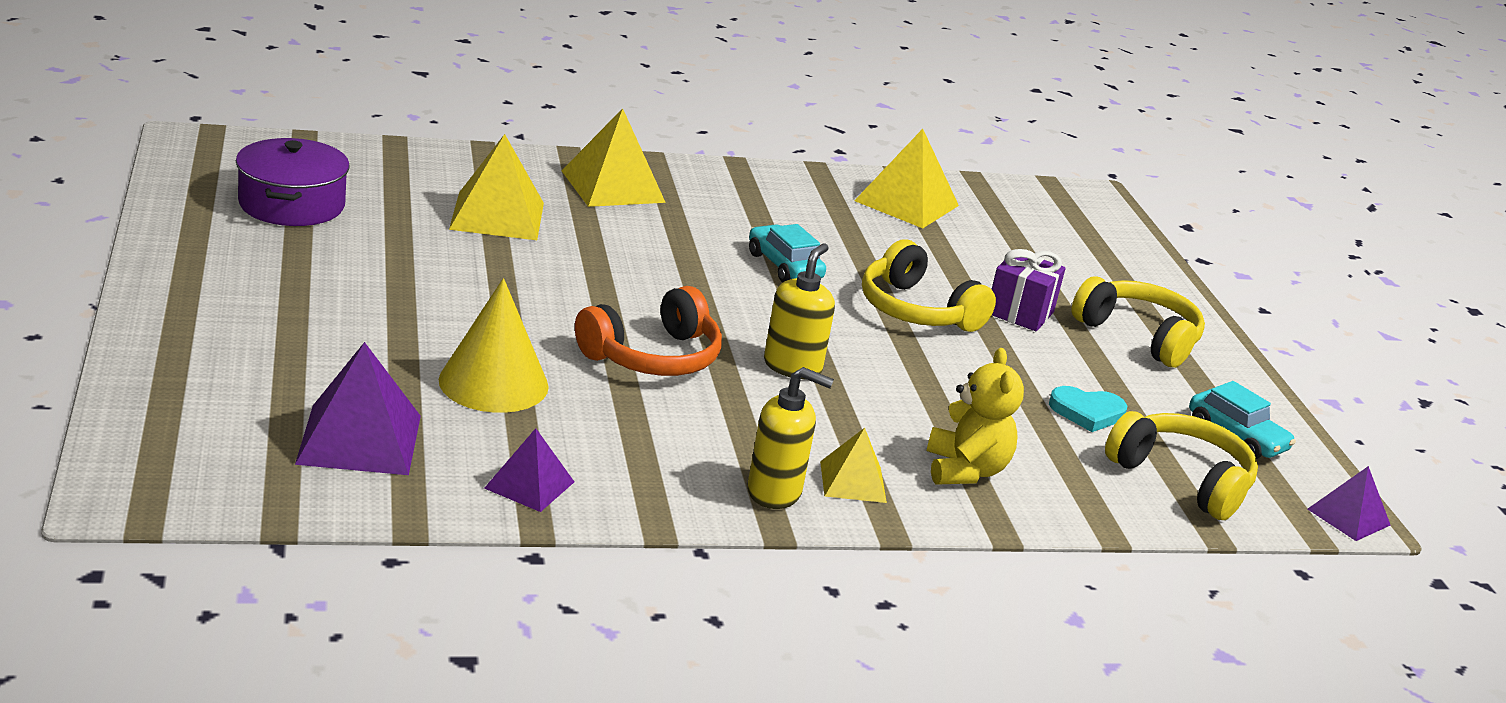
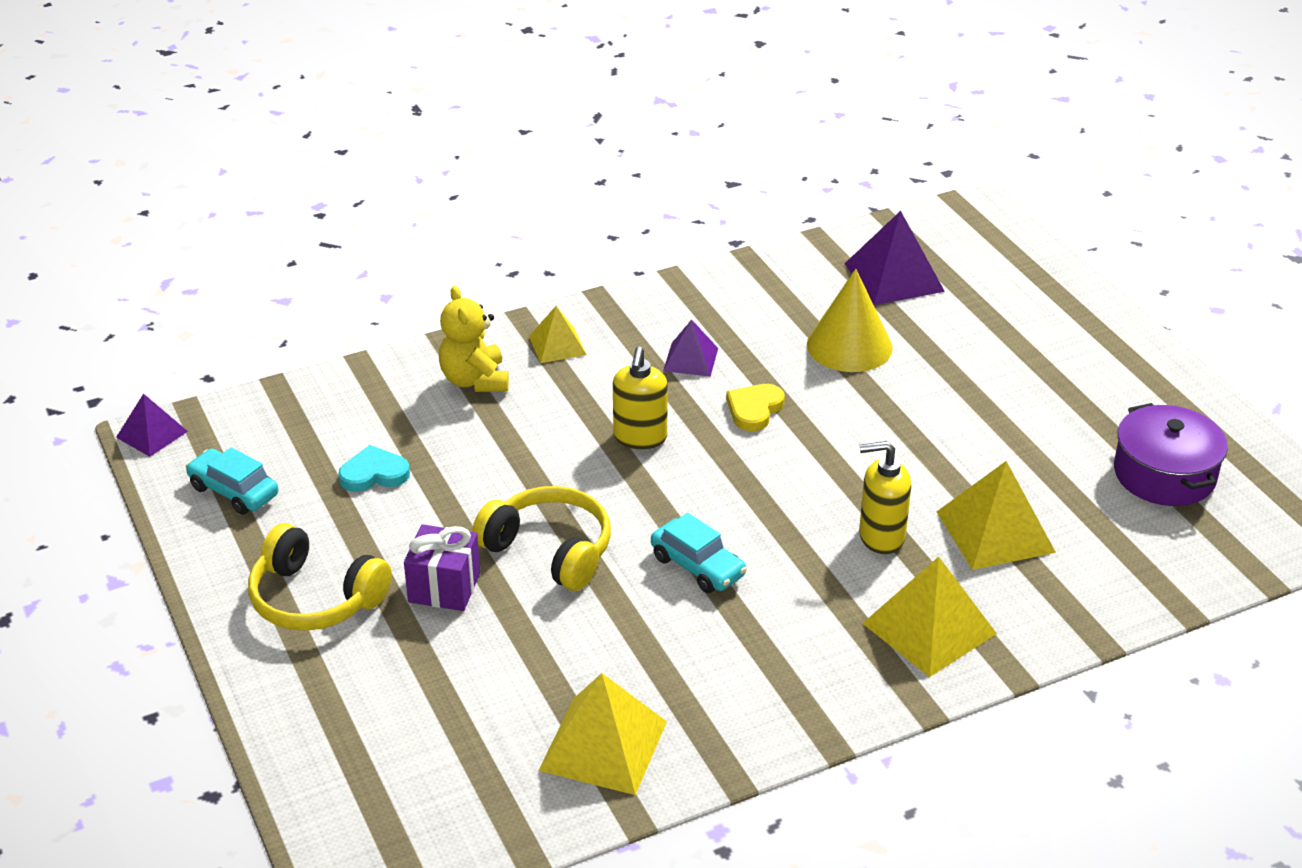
camera: 170 degrees right, 10 degrees up
purple pyramid [484,428,574,512] -> purple pyramid moved to [663,319,718,377]
orange headphones [575,286,722,376] -> yellow heart [726,384,785,431]
yellow soap dispenser [748,367,834,509] -> yellow soap dispenser moved to [859,441,911,554]
yellow headphones [1105,411,1258,520] -> none

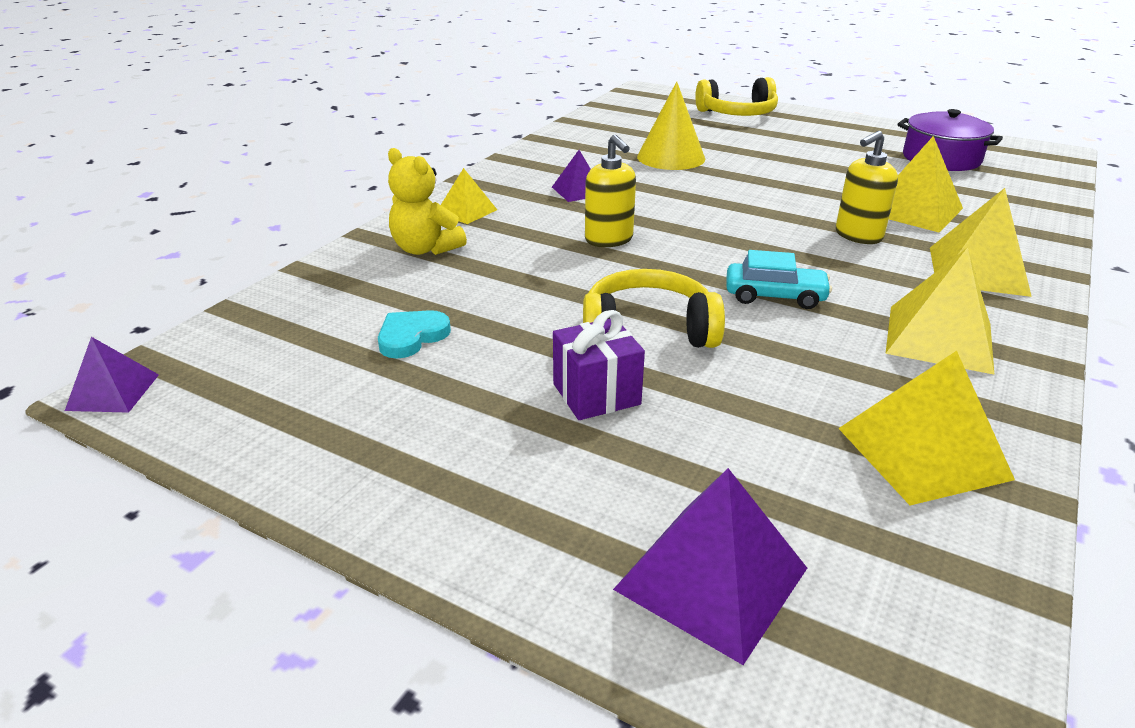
camera: 35 degrees left, 5 degrees down
turquoise car [186,448,279,515] -> none
yellow headphones [248,523,392,631] -> yellow headphones moved to [695,77,778,116]
yellow heart [726,384,785,431] -> none
purple pyramid [844,211,945,305] -> purple pyramid moved to [613,468,807,665]
none -> yellow pyramid [886,247,995,375]

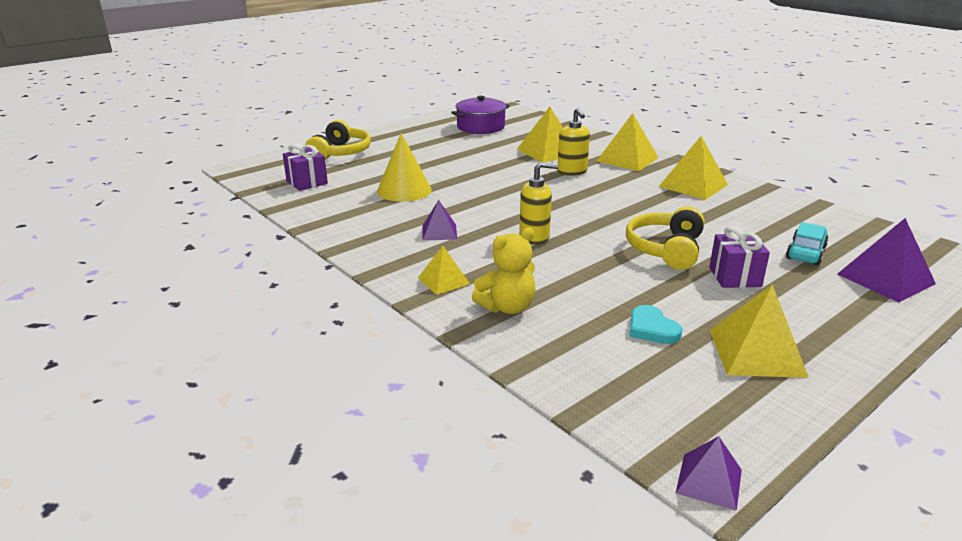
camera: 70 degrees left, 5 degrees down
turquoise car [726,250,832,309] -> turquoise car moved to [786,222,829,265]
yellow pyramid [838,351,1015,505] -> yellow pyramid moved to [709,284,809,378]
none -> purple gift [283,143,328,191]

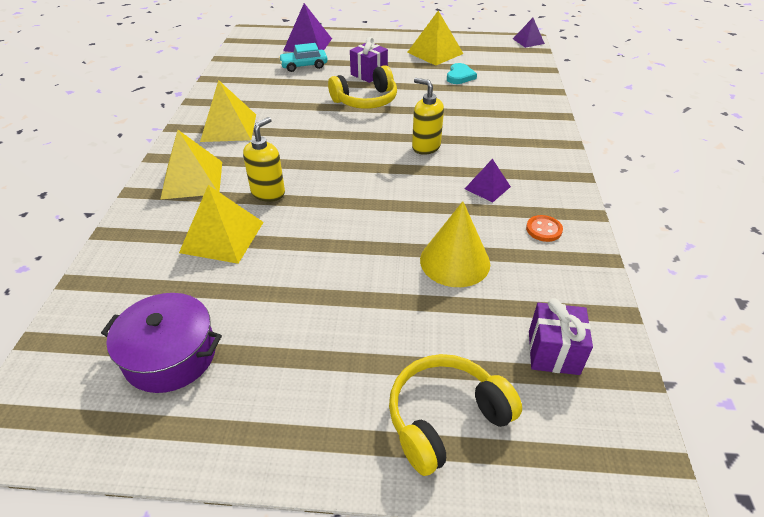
camera: 135 degrees left, 15 degrees up
yellow pyramid [418,246,470,295] -> none
yellow teddy bear [472,228,535,314] -> none
none -> orange button [526,215,563,242]

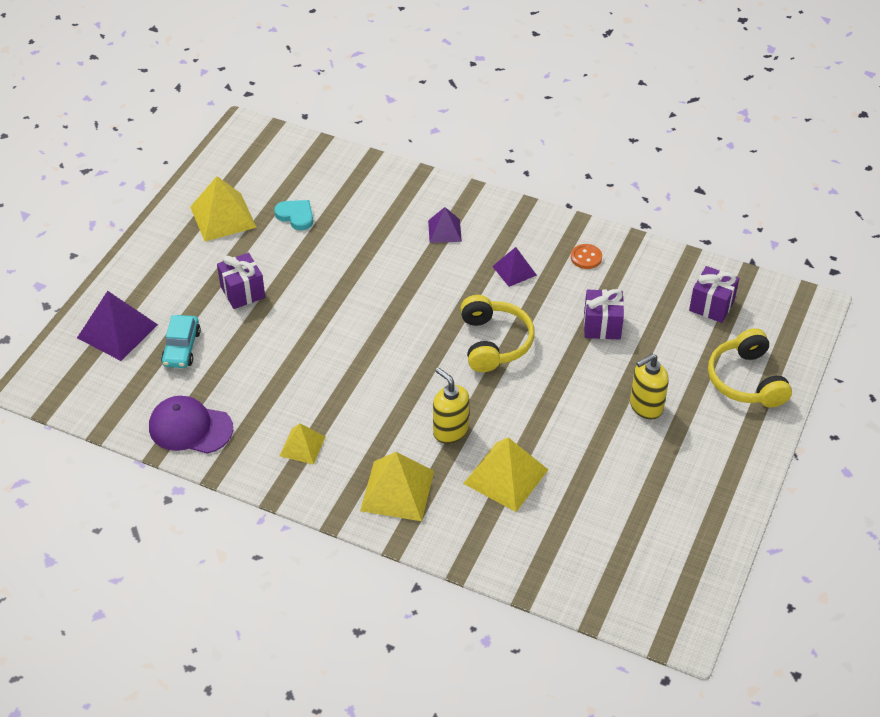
camera: 70 degrees left, 5 degrees up
purple pot [101,293,222,393] -> none
yellow pyramid [200,80,256,142] -> yellow pyramid [280,423,325,465], size x0.59
yellow headphones [328,65,397,109] -> yellow headphones moved to [461,295,535,372]
yellow soap dispenser [412,78,444,155] -> yellow soap dispenser moved to [630,354,669,419]
yellow cone [420,201,490,287] -> purple gift [584,289,624,340]
purple pyramid [513,18,545,48] -> purple pyramid moved to [428,207,462,243]
none -> purple cap [149,396,233,454]

